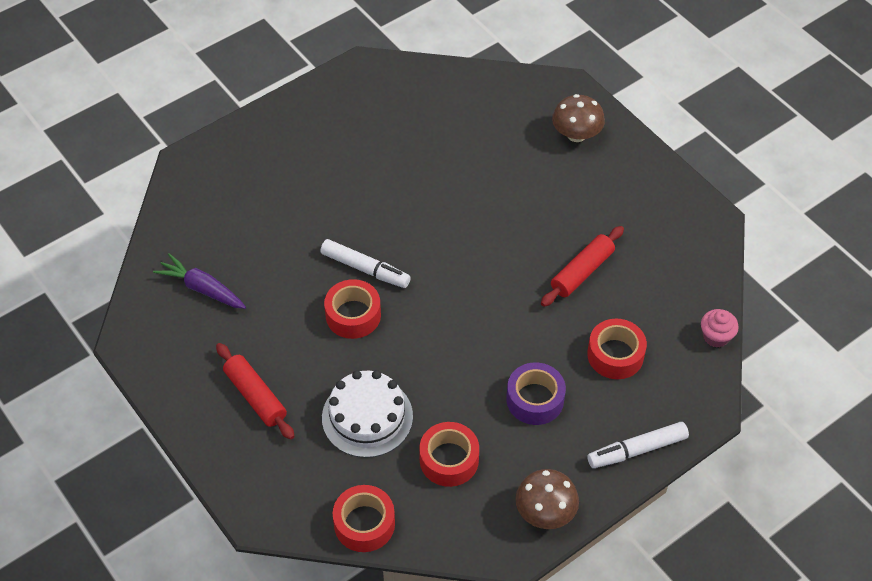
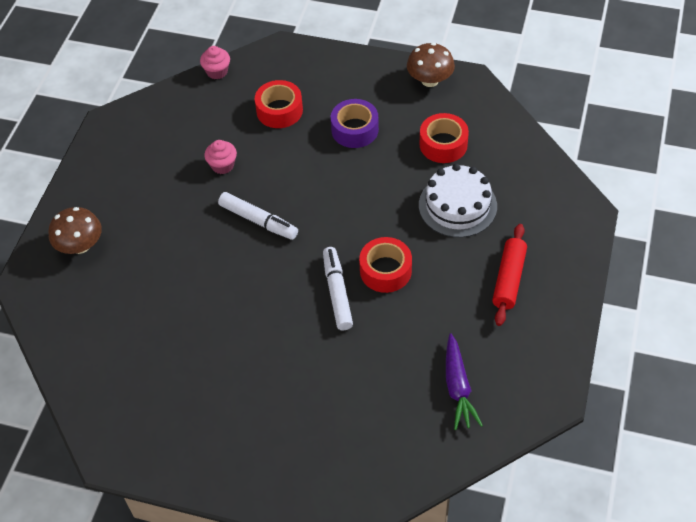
camera: 125 degrees left, 0 degrees up
red tape [333,485,395,552] -> none
red rolling pin [541,226,624,307] -> pink cupcake [204,140,237,174]
white marker [587,422,689,468] -> white marker moved to [218,192,298,240]

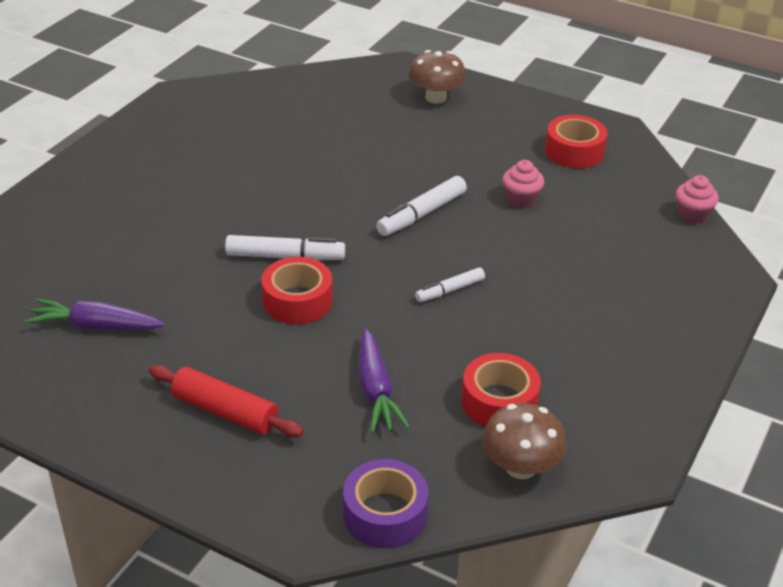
camera: 100 degrees right, 15 degrees down
red tape [255,80,303,128] -> red tape moved to [545,115,608,169]
purple tape [331,99,379,148] -> purple tape moved to [343,459,429,548]
brown mushroom [407,43,455,87] -> brown mushroom moved to [482,403,567,479]
white cake [419,164,497,238] -> purple carrot [359,329,410,433]
none -> white marker [415,267,485,302]

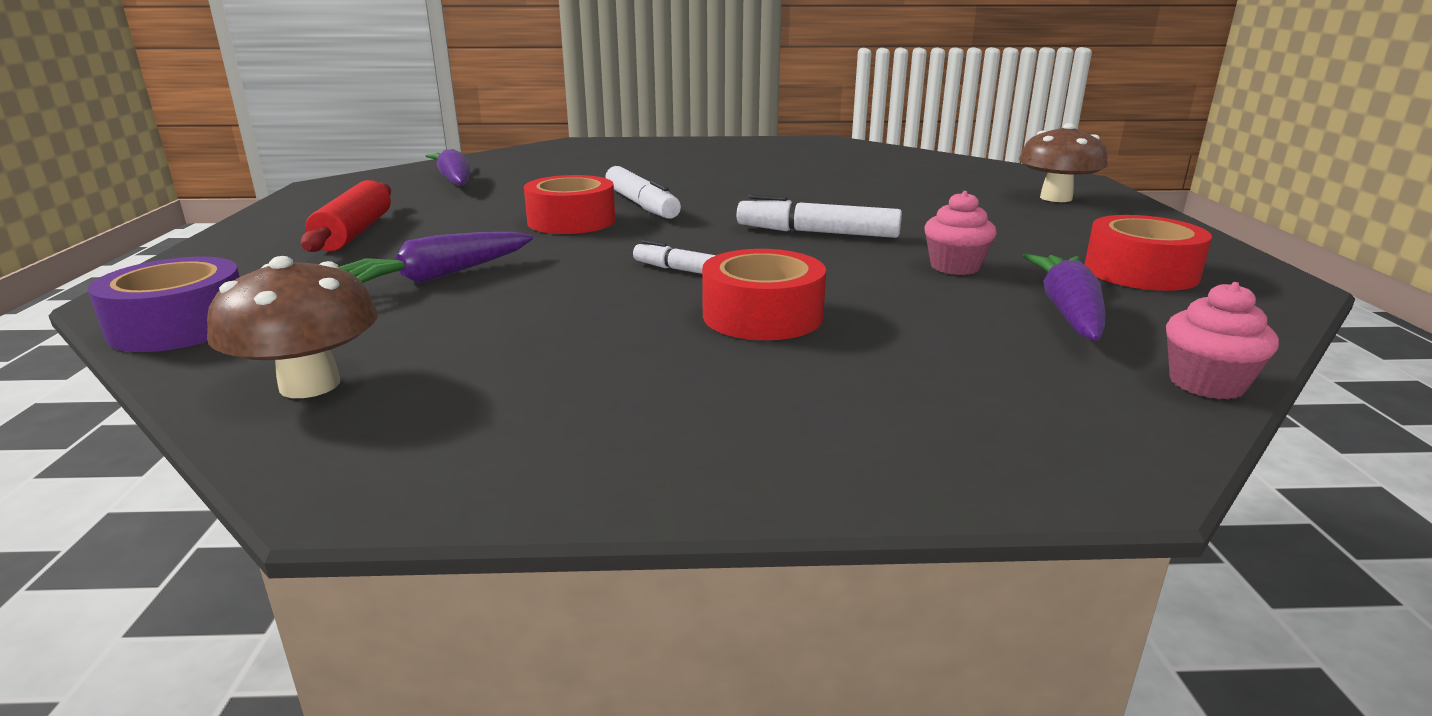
camera: 60 degrees right, 15 degrees down
red tape [461,353,541,427] -> red tape moved to [702,249,826,340]
none -> purple carrot [1023,254,1106,341]

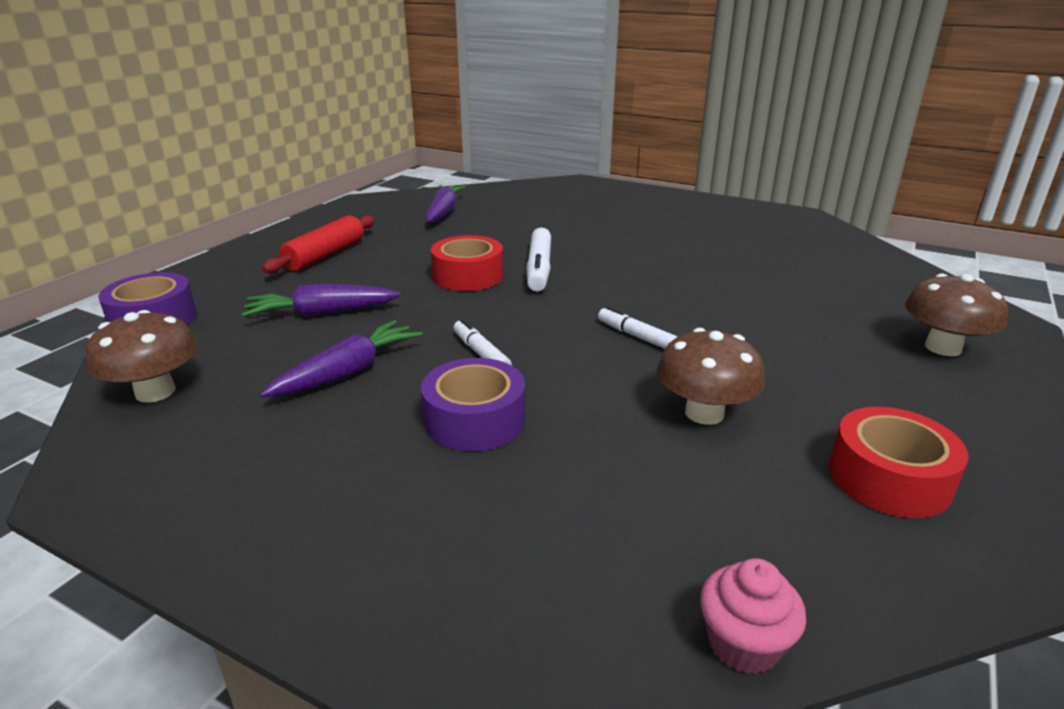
camera: 30 degrees right, 5 degrees up
red tape [702,249,826,340] -> purple tape [421,358,525,451]
white marker [737,194,902,238] -> white marker [598,306,678,349], size x0.63
pink cupcake [924,191,997,275] -> brown mushroom [657,328,765,425]
purple carrot [1023,254,1106,341] -> purple carrot moved to [260,320,423,397]

